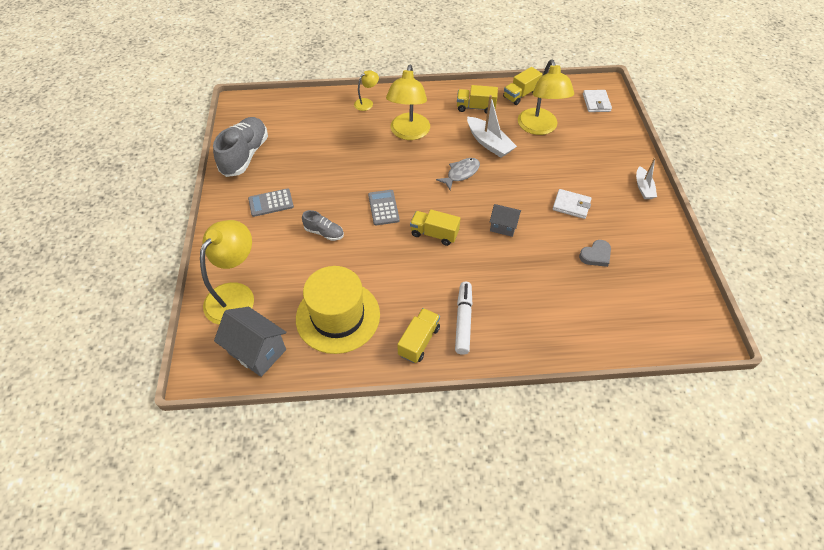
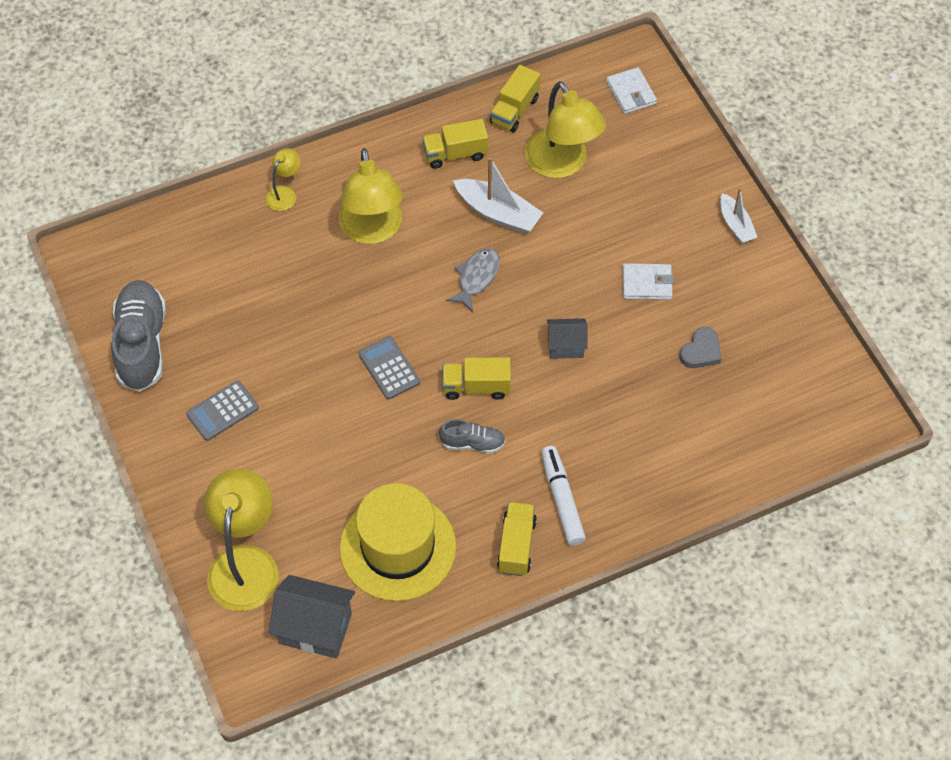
camera: 20 degrees left, 5 degrees up
grey shoe [302,210,344,241] -> grey shoe moved to [439,419,506,453]

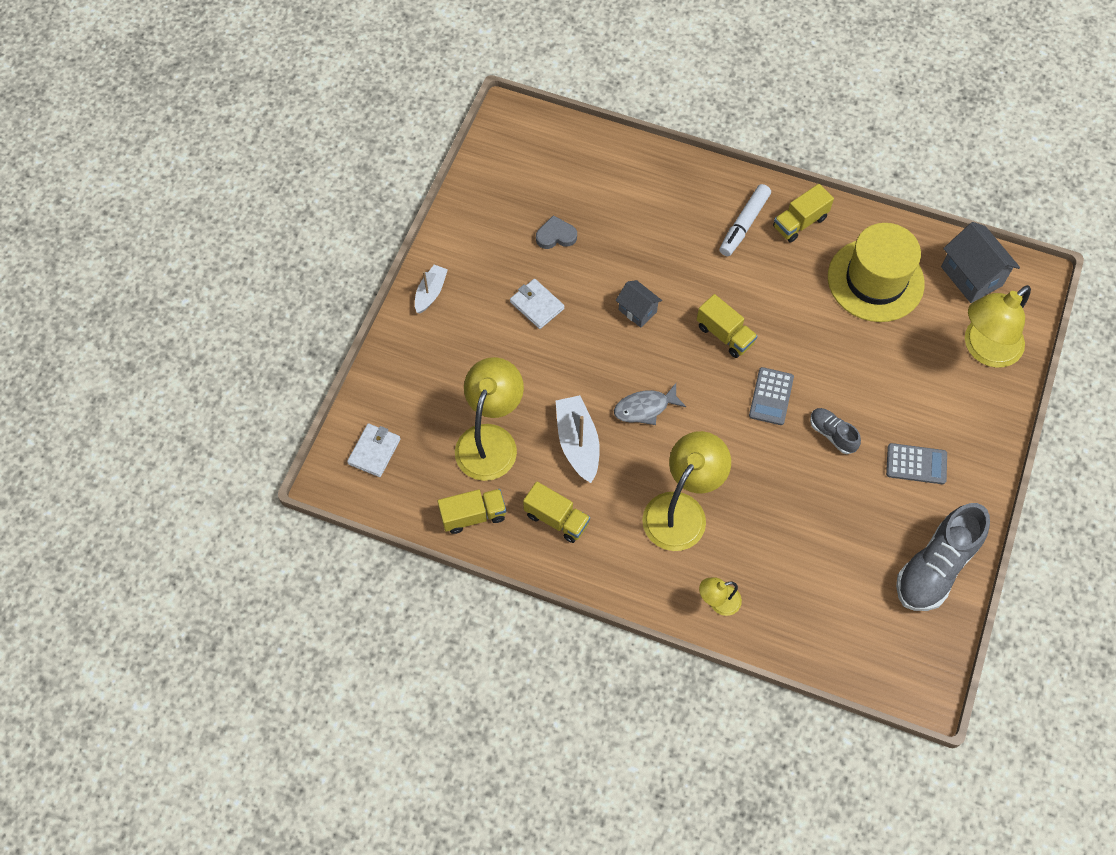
camera: 135 degrees left, 5 degrees up
grey shoe [439,419,506,453] -> grey shoe moved to [810,408,861,454]

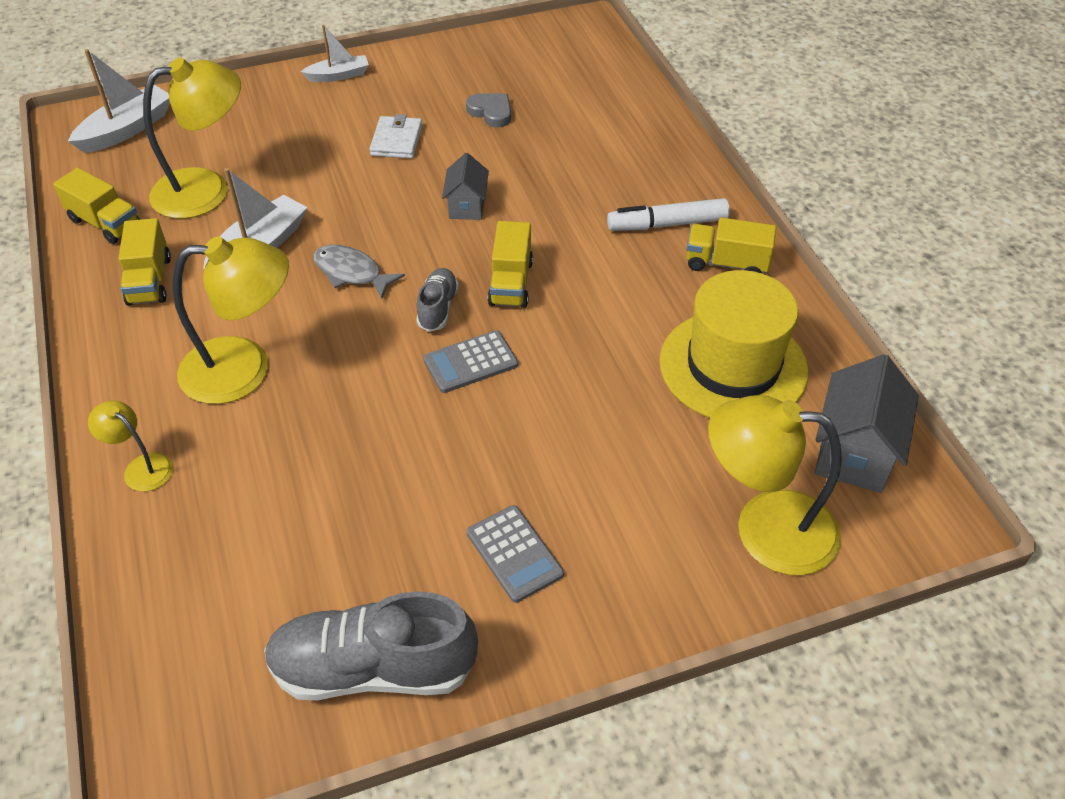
camera: 50 degrees right, 15 degrees down
white wallet [347,423,401,477] -> white boat [68,49,170,153]
grey shoe [810,408,861,454] -> grey shoe moved to [416,268,459,332]

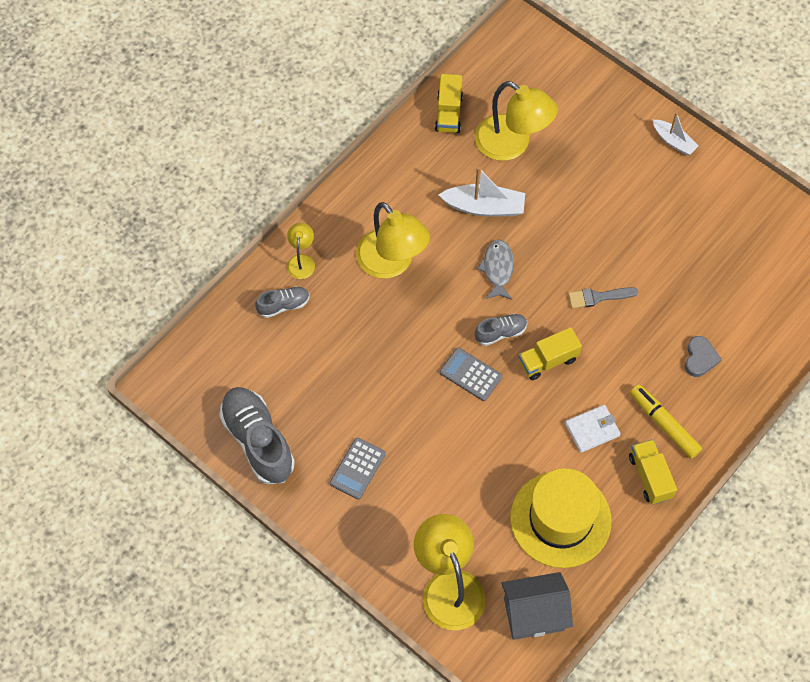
camera: 60 degrees right, 15 degrees up
white boat [68,49,170,153] -> none
yellow truck [118,218,171,306] -> none
white wallet [370,114,423,159] -> white wallet moved to [565,405,621,453]
grey house [442,153,489,220] -> grey brush [568,287,638,309]
grey heart [466,93,511,127] -> grey heart moved to [685,336,722,377]
white marker [607,198,730,231] -> yellow marker [630,384,702,459]
none -> grey shoe [255,286,310,318]

